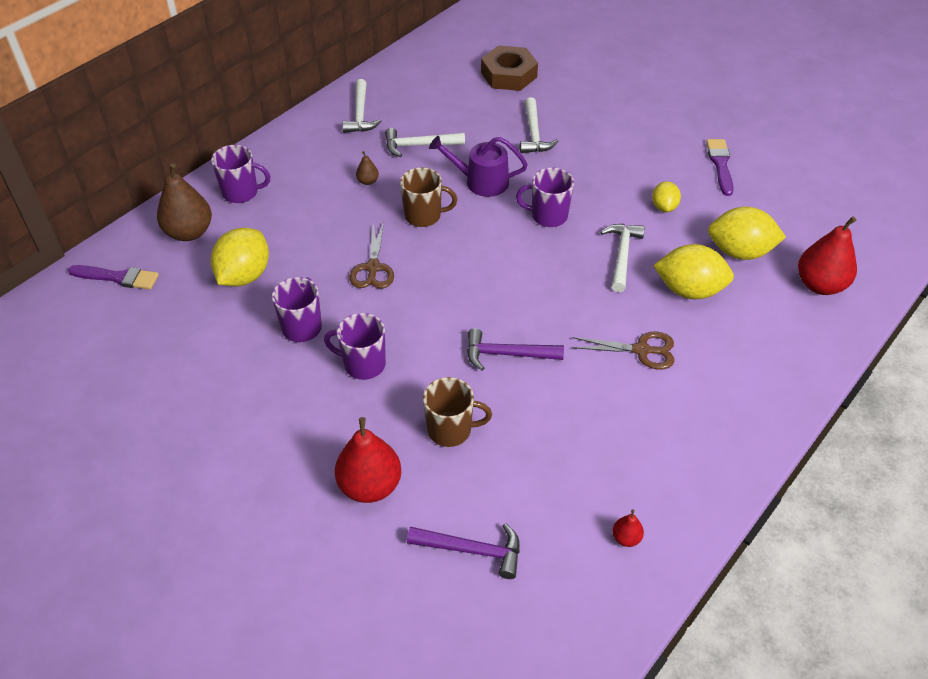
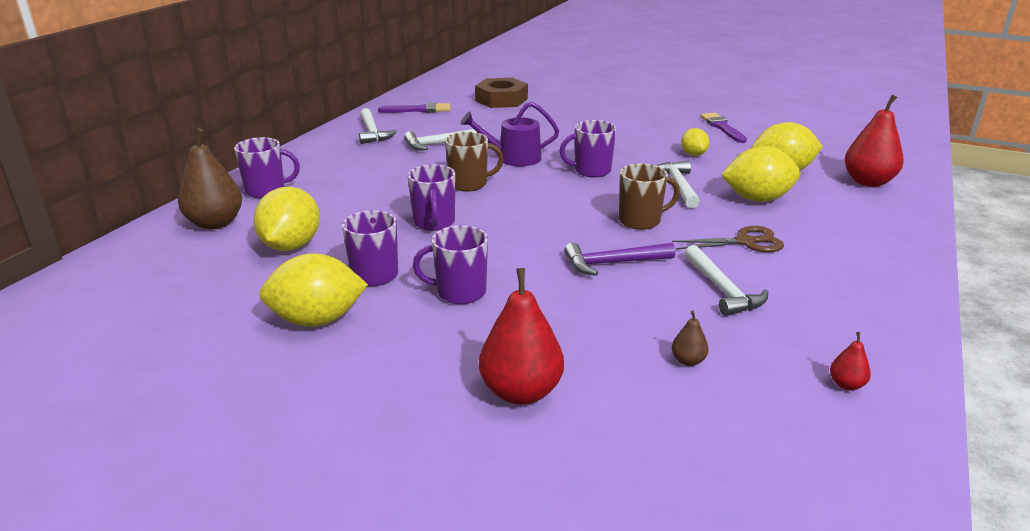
camera: 15 degrees left, 20 degrees down
purple brush [68,265,159,290] -> purple brush moved to [378,102,450,113]
brown scissors [349,222,394,289] -> purple mug [408,164,455,231]
brown pear [356,151,379,185] -> brown pear moved to [672,311,709,366]
purple hammer [407,523,520,579] -> none
brown mug [423,377,492,447] -> brown mug moved to [619,163,680,230]
white hammer [520,97,559,153] -> white hammer moved to [684,245,768,316]
none -> yellow lemon [259,253,368,327]

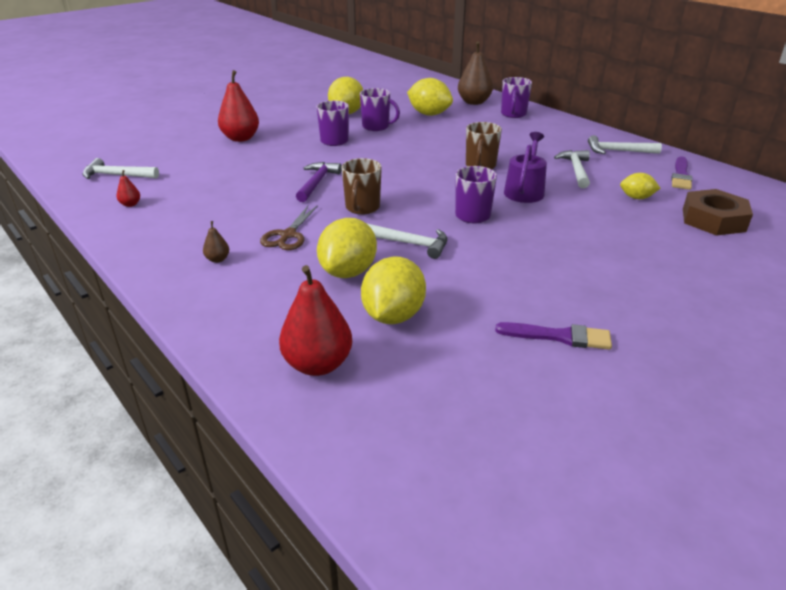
camera: 115 degrees right, 5 degrees up
purple mug [408,164,455,231] -> none
brown pear [672,311,709,366] -> brown pear moved to [203,221,229,263]
yellow lemon [681,128,710,156] -> yellow lemon moved to [620,173,660,199]
white hammer [684,245,768,316] -> white hammer moved to [82,158,159,179]

